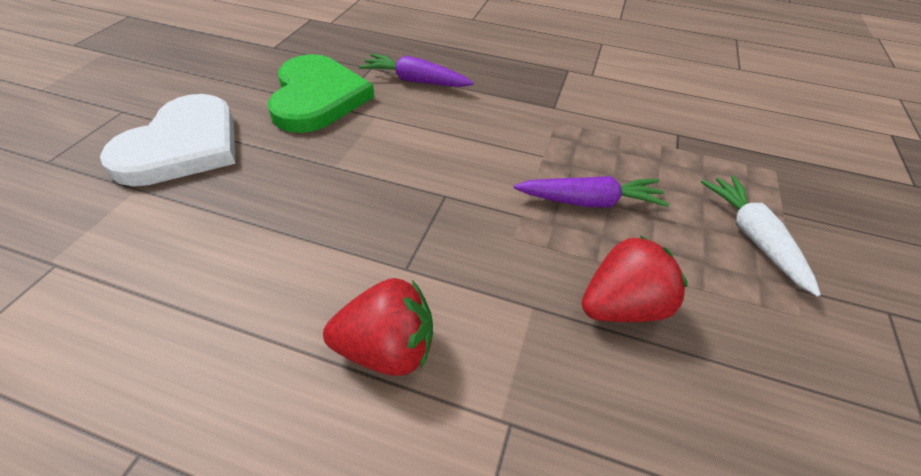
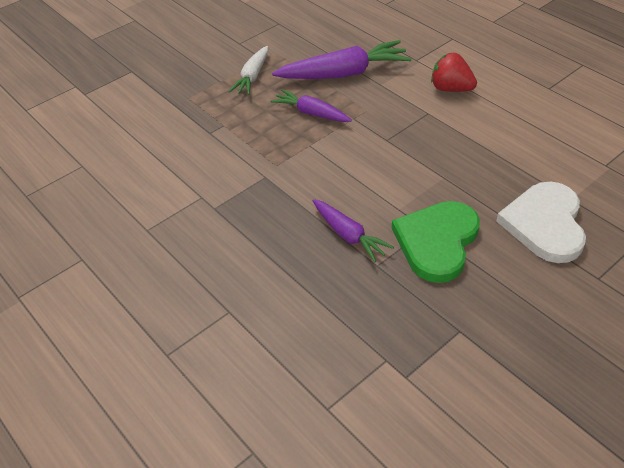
camera: 145 degrees left, 0 degrees up
white heart [100,94,235,186] -> white heart turned 45 degrees counterclockwise [496,182,586,263]
red strawberry [582,236,688,322] -> purple carrot [272,40,411,79]

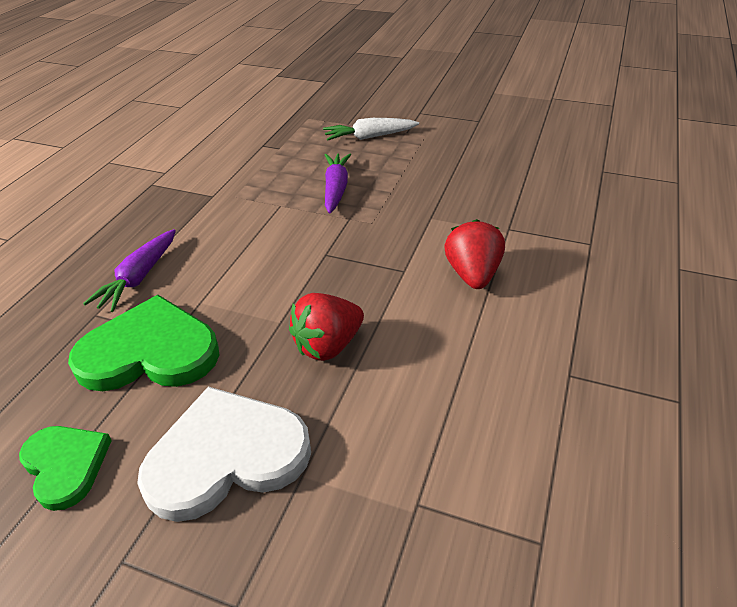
camera: 60 degrees right, 5 degrees down
purple carrot [272,40,411,79] -> none
none -> green heart [19,426,112,511]
none -> red strawberry [289,293,364,361]

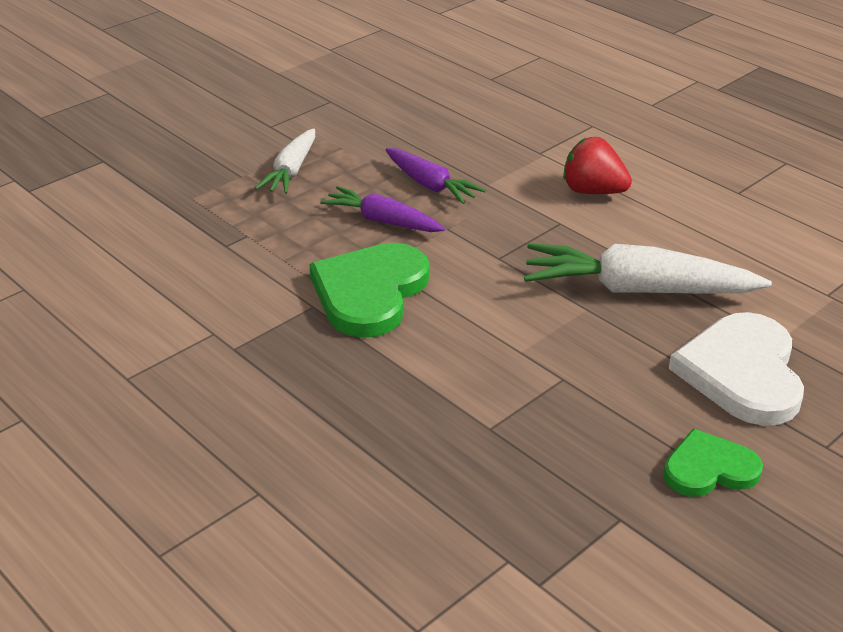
camera: 65 degrees left, 5 degrees down
green heart [68,295,219,391] -> green heart moved to [309,242,429,338]
purple carrot [83,229,176,312] -> purple carrot moved to [385,148,486,204]
red strawberry [289,293,364,361] -> white carrot [524,243,772,294]

